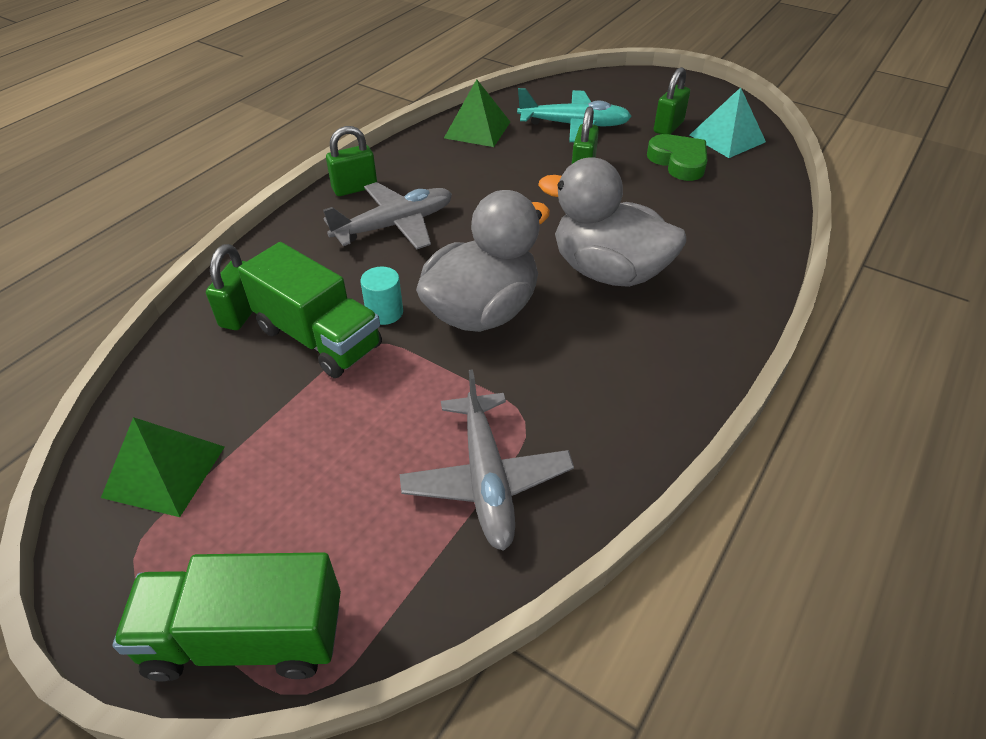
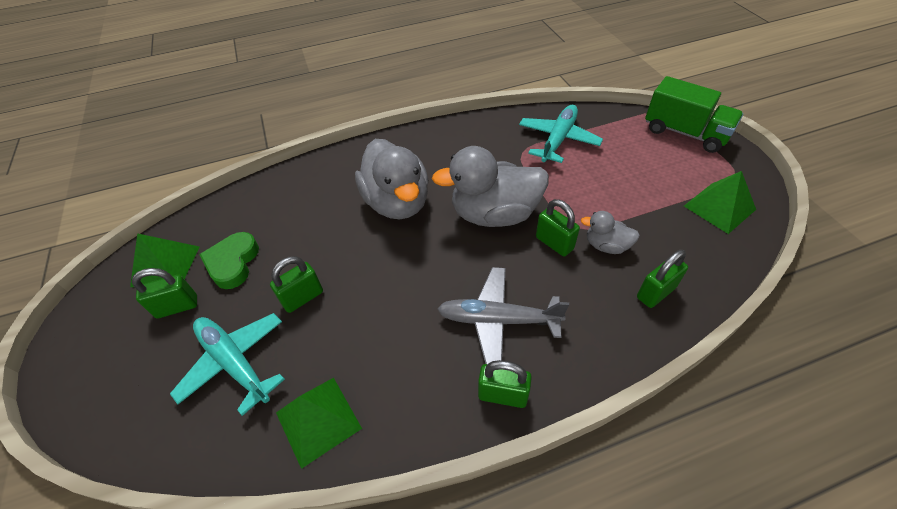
camera: 140 degrees left, 5 degrees up
green truck [238,242,382,378] -> grey duck [581,211,640,254]
turquoise cylinder [360,267,403,325] -> green padlock [536,199,580,256]
grey plane [399,369,574,551] -> turquoise plane [519,105,603,163]
turquoise pyramid [690,87,766,158] -> green pyramid [130,233,199,287]

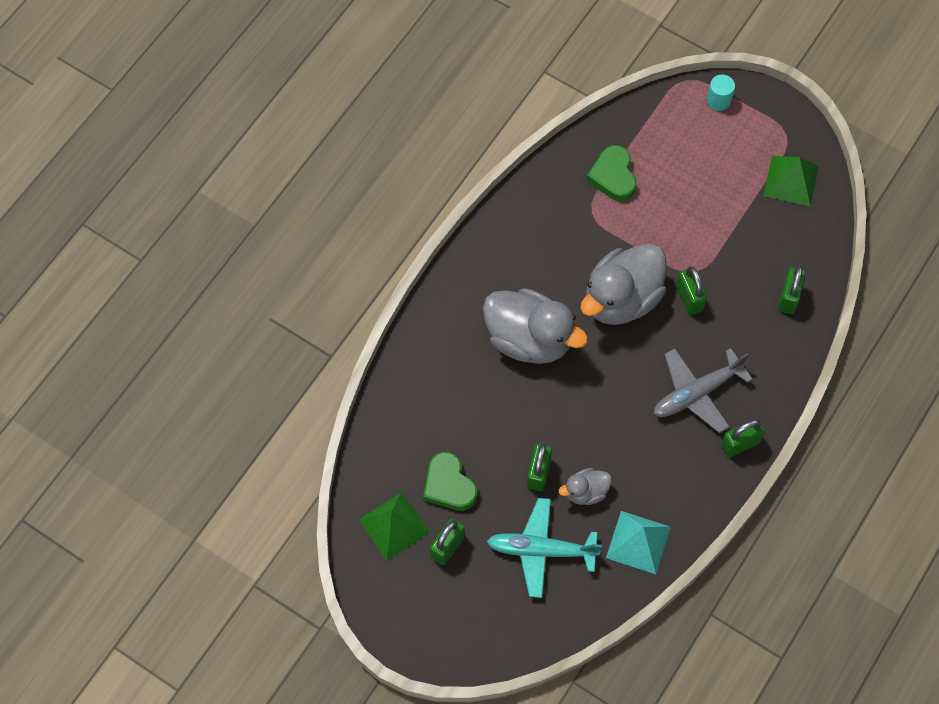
camera: 40 degrees left, 15 degrees up
green pyramid [276,378,362,469] -> turquoise pyramid [606,511,671,574]
turquoise plane [519,105,603,163] -> green heart [586,145,636,201]
green padlock [536,199,580,256] -> green padlock turned 60 degrees clockwise [676,266,707,315]
grey duck [581,211,640,254] -> grey duck moved to [559,468,612,505]
green truck [645,76,743,153] -> turquoise cylinder [707,74,735,111]

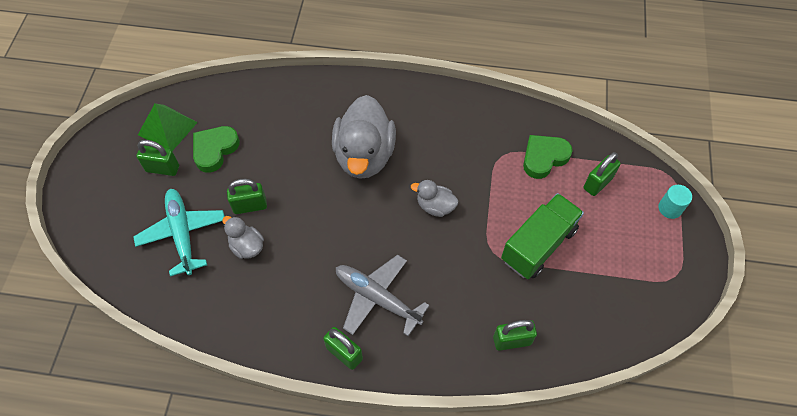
camera: 65 degrees right, 5 degrees down
grey duck [580,244,667,325] -> grey duck [411,180,458,217], size x0.49
turquoise pyramid [606,511,671,574] -> none
green padlock [676,266,707,315] -> green padlock moved to [583,152,621,196]
green pyramid [763,156,819,207] -> none
none -> green truck [501,193,584,279]

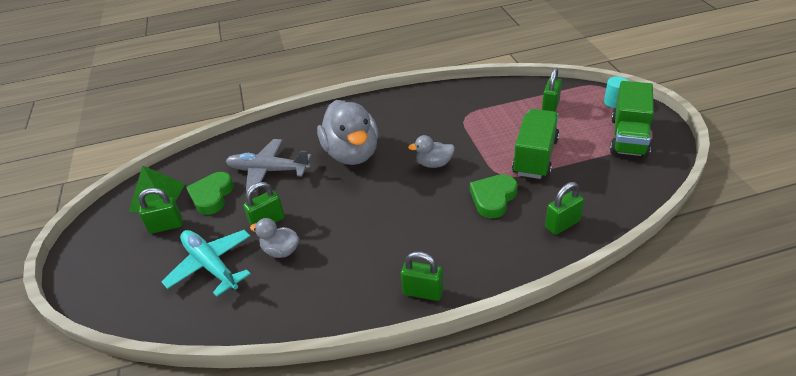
camera: 20 degrees left, 20 degrees down
grey plane [336,255,430,336] -> grey plane moved to [226,139,311,192]
green heart [523,135,573,179] -> green heart moved to [470,174,518,218]
none -> green truck [610,81,654,158]

